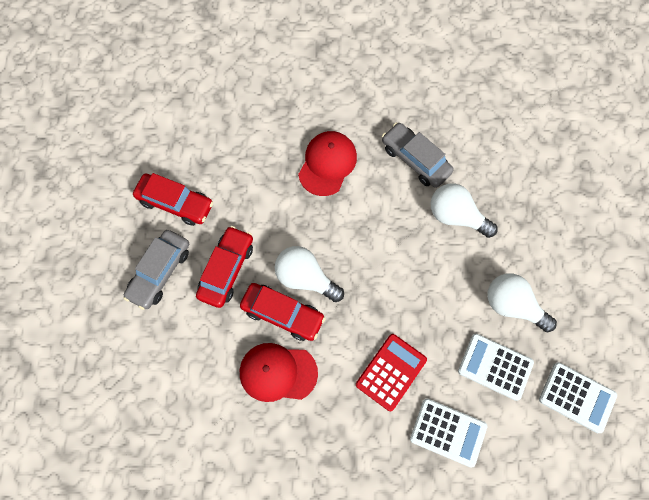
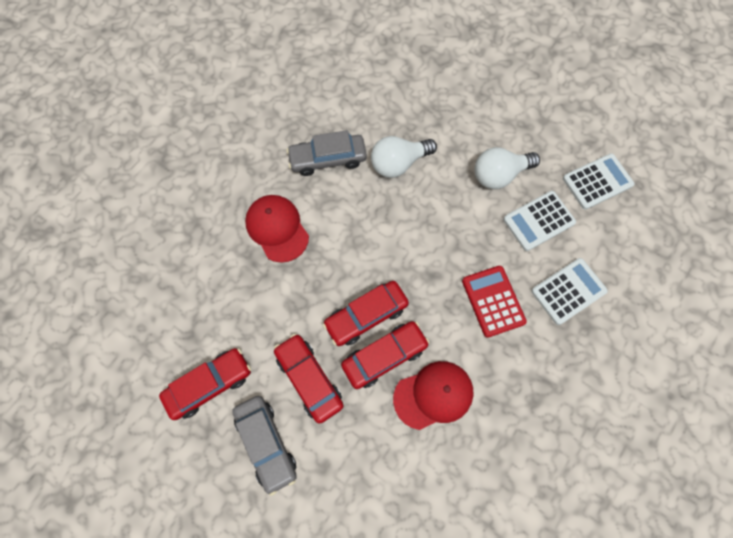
camera: 55 degrees left, 0 degrees up
red cap [240,343,318,402] -> red cap turned 150 degrees counterclockwise [393,361,473,430]
white light bulb [275,246,344,302] -> red car [323,281,409,346]

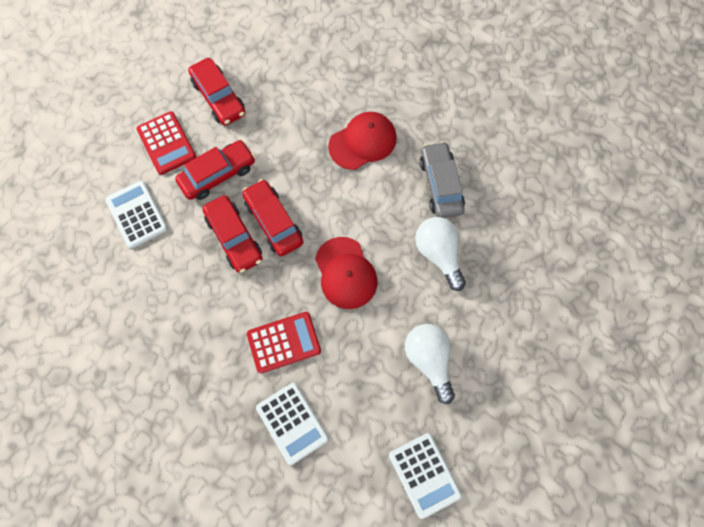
camera: 90 degrees right, 0 degrees up
grey car [232,396,297,496] -> red calculator [136,111,196,175]
red cap [393,361,473,430] -> red cap moved to [315,237,377,309]
white calculator [503,191,576,251] -> white calculator moved to [105,180,168,248]

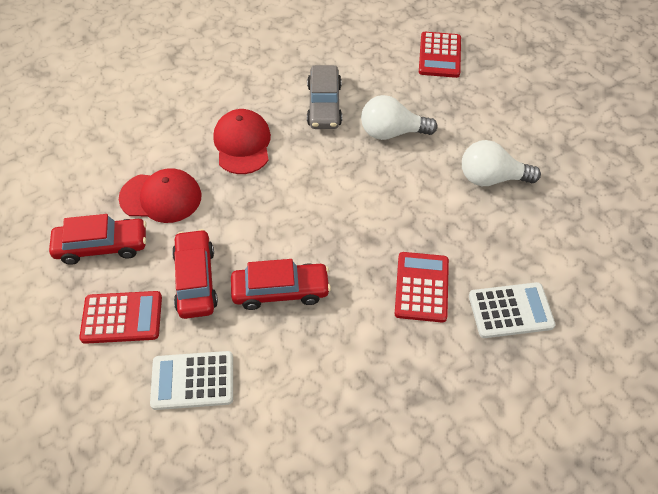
camera: 65 degrees left, 15 degrees down
red car [242,179,303,256] -> none
red cap [315,237,377,309] -> red cap moved to [119,168,202,223]
white calculator [389,433,462,519] -> none
grey car [419,141,465,218] -> grey car turned 105 degrees counterclockwise [307,65,342,129]
none -> red calculator [419,32,461,78]

